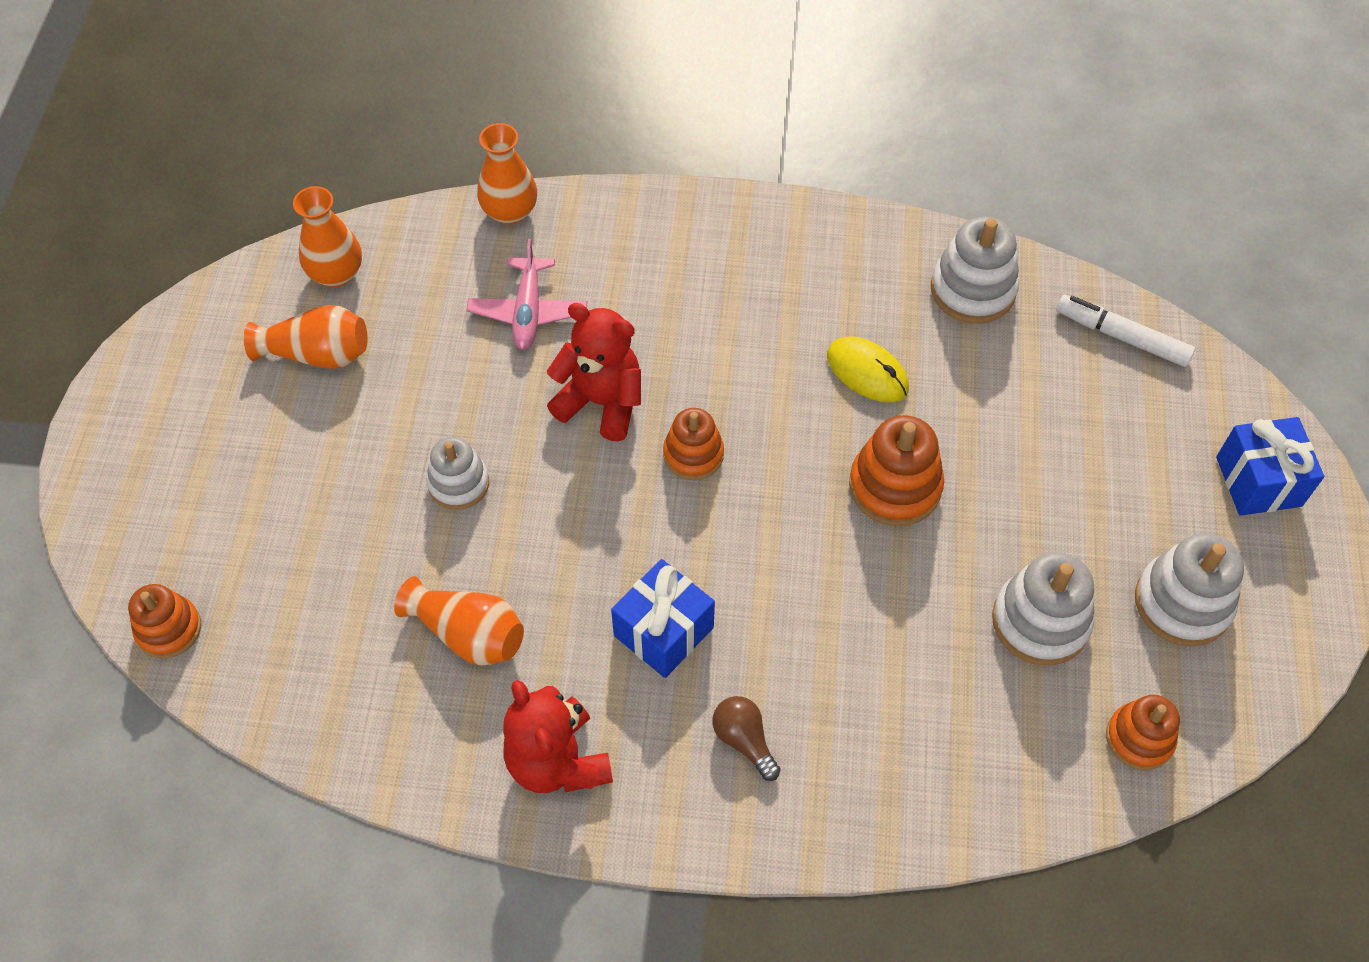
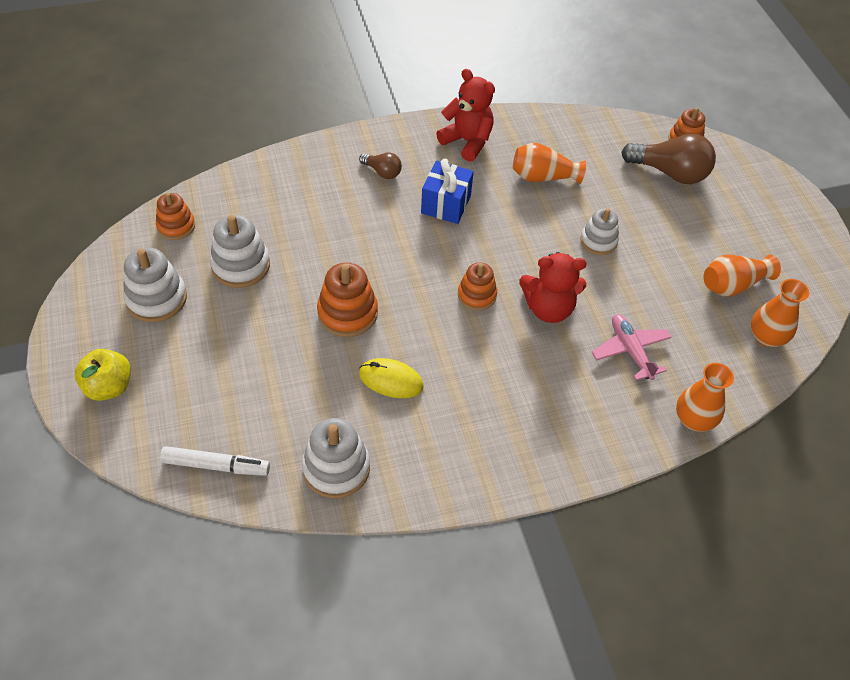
camera: 155 degrees right, 5 degrees down
blue gift [1216,417,1324,516] -> yellow apple [75,349,131,401]
none -> brown light bulb [621,133,716,184]

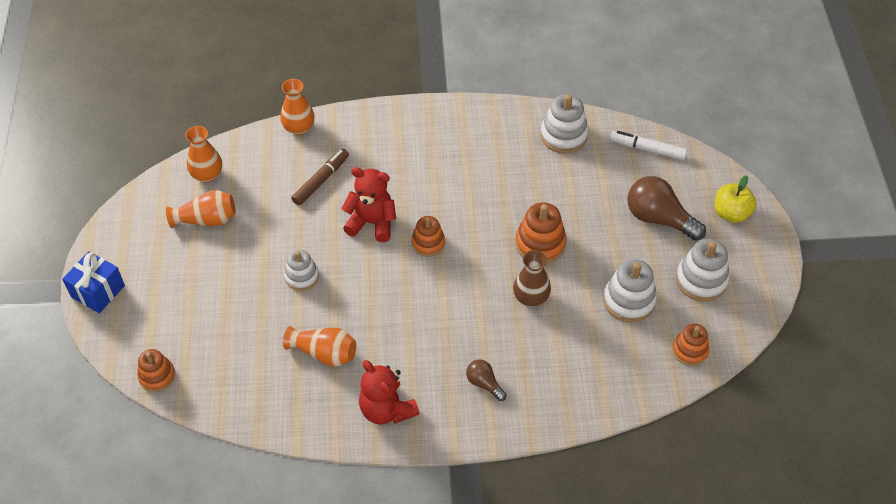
camera: 165 degrees left, 0 degrees up
yellow mouse [359,358,424,398] -> none
blue gift [421,159,474,224] -> blue gift moved to [62,251,125,313]
pink plane [592,314,672,381] -> brown marker [291,149,349,206]
brown light bulb [621,133,716,184] -> brown light bulb moved to [627,176,706,241]
none -> brown vase [513,250,551,307]

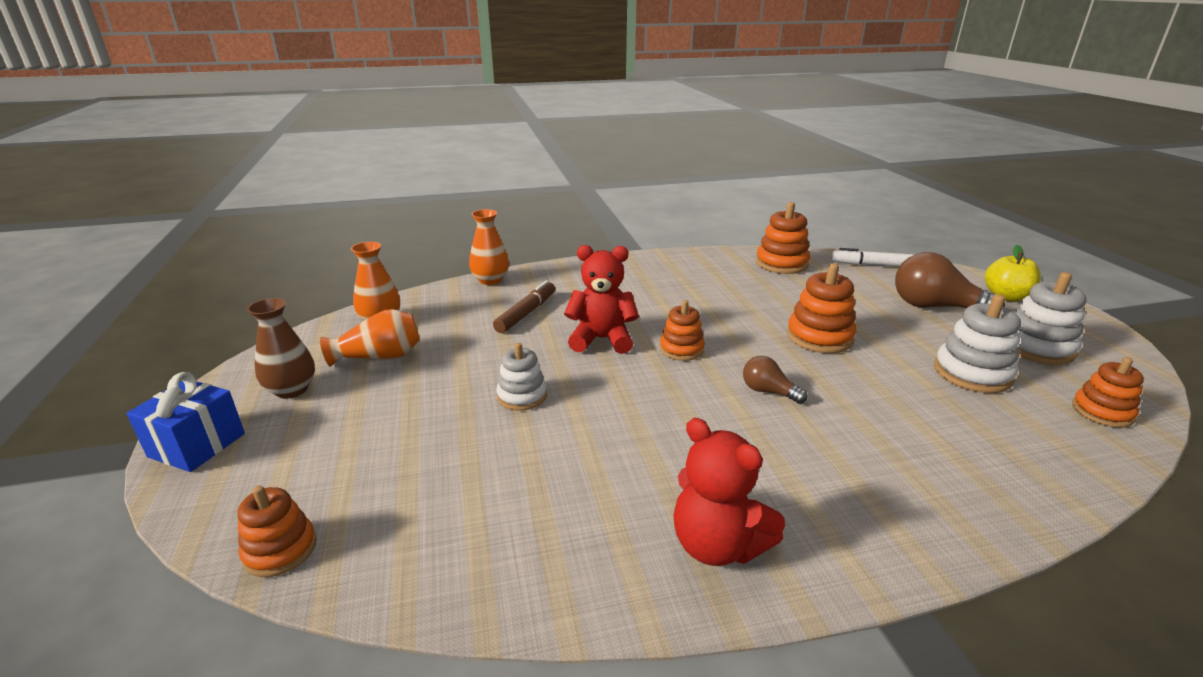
camera: 10 degrees left, 25 degrees down
orange vase [283,326,356,367] -> none
brown light bulb [466,359,507,401] -> brown light bulb moved to [743,356,808,404]
brown vase [513,250,551,307] -> brown vase moved to [247,298,315,399]
white stacking toy [540,94,589,153] -> orange stacking toy [756,202,810,274]

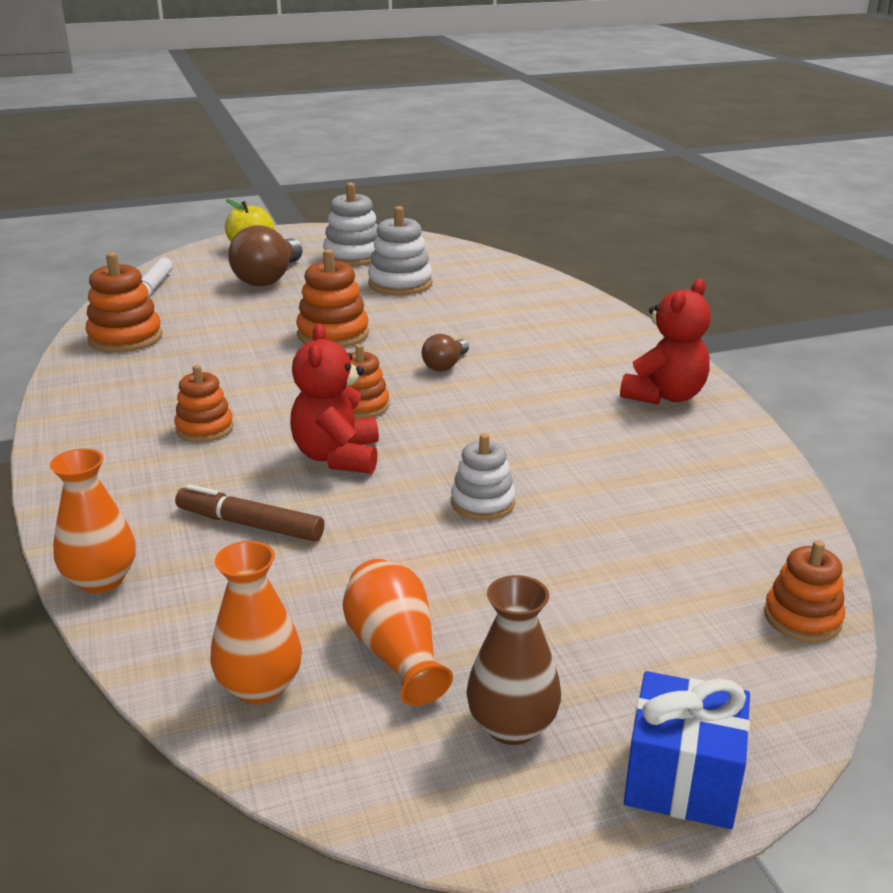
camera: 95 degrees left, 0 degrees up
orange stacking toy [1072,357,1144,428] -> orange stacking toy moved to [174,365,234,442]

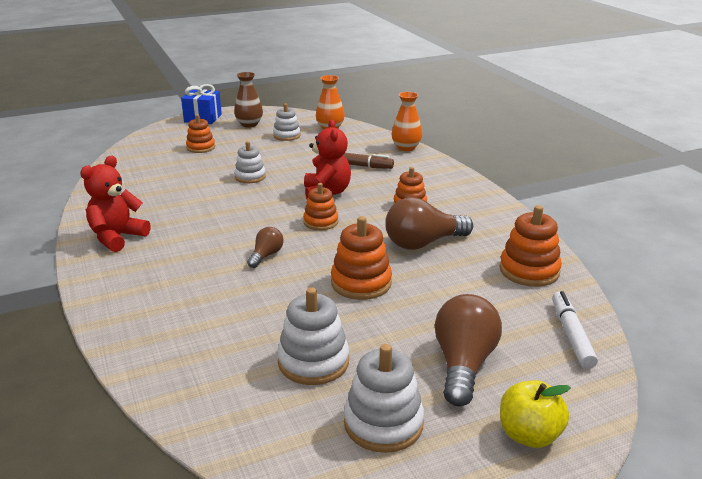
camera: 175 degrees right, 0 degrees up
orange vase [343,559,453,706] -> white stacking toy [273,103,301,141]
orange stacking toy [764,540,845,642] -> orange stacking toy moved to [186,114,215,153]
none -> brown light bulb [385,197,473,250]

